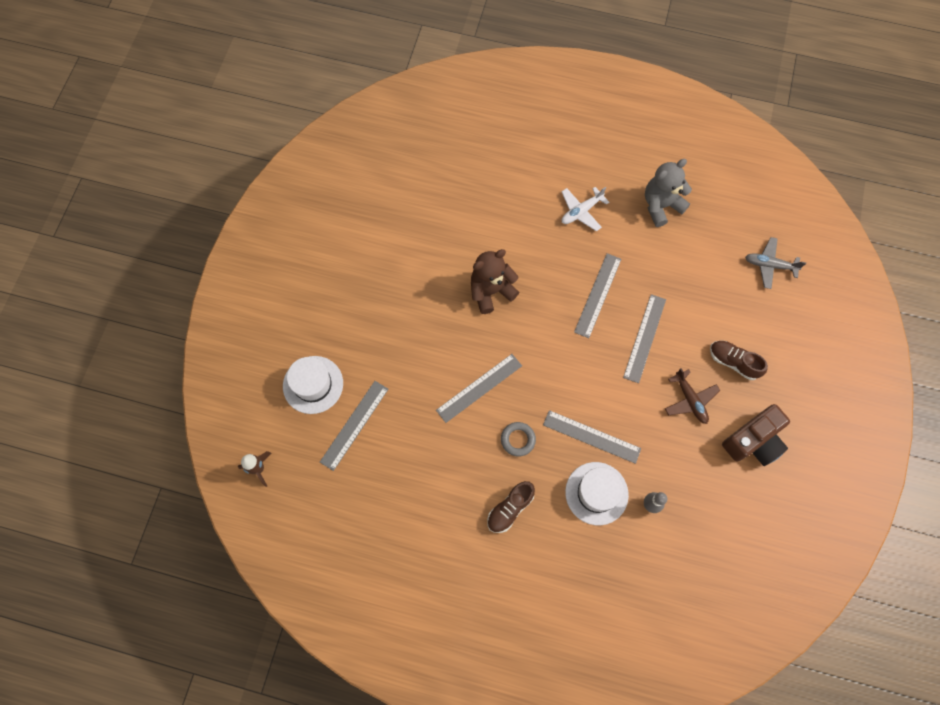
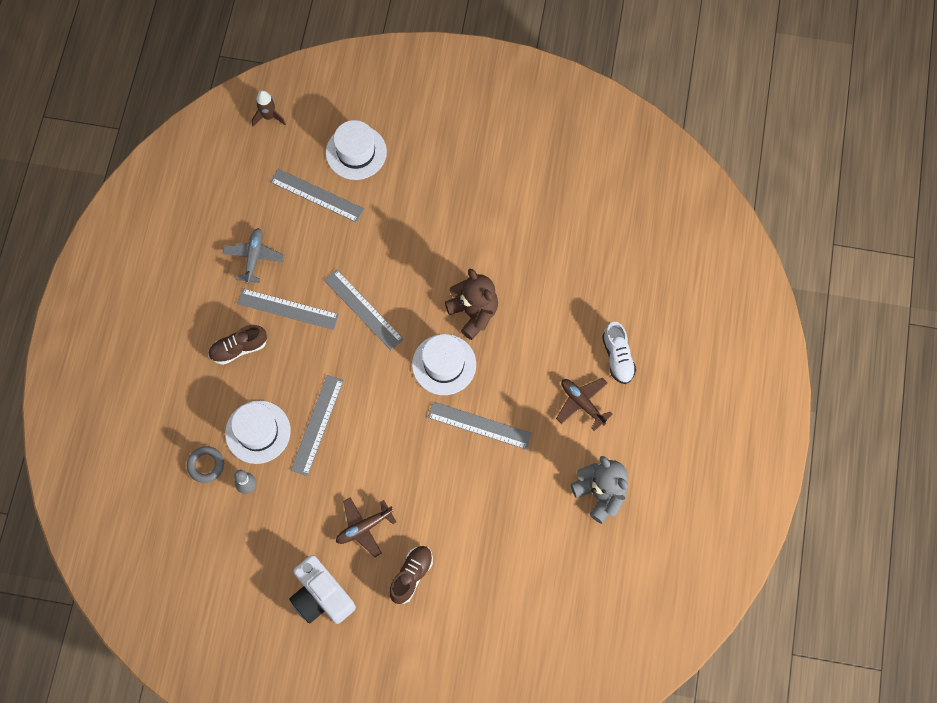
camera: 85 degrees right, 0 degrees up
brown shoe [487,481,535,533] -> brown shoe turned 60 degrees counterclockwise [208,325,267,365]
grey ring [501,422,536,456] -> grey ring moved to [187,446,224,483]
white plane [562,187,609,231] -> brown plane [556,378,613,431]
grey ruler [623,294,666,383] -> grey ruler moved to [237,288,339,330]
brown camera [722,404,790,466] -> white camera [289,555,356,624]
grey plane [745,237,806,289] -> grey plane moved to [222,228,284,284]
none -> white hat [412,334,476,395]
none -> white shoe [602,322,636,384]

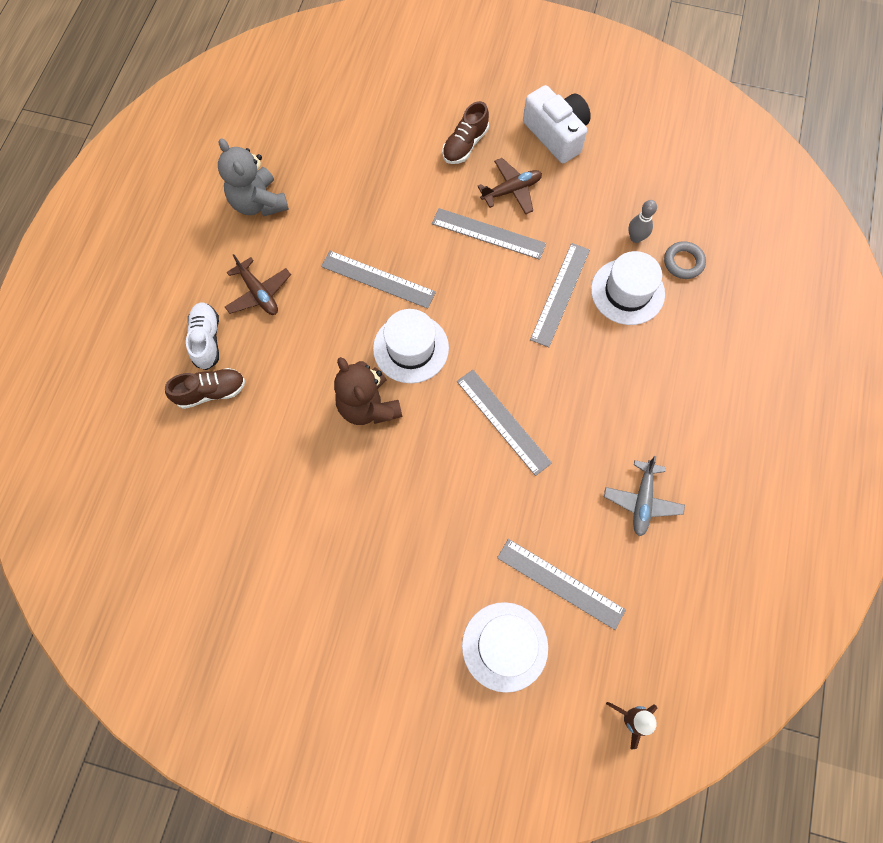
camera: 175 degrees left, 0 degrees up
brown shoe [208,325,267,365] -> brown shoe moved to [165,368,245,409]
grey ruler [237,288,339,330] -> grey ruler moved to [432,208,546,260]

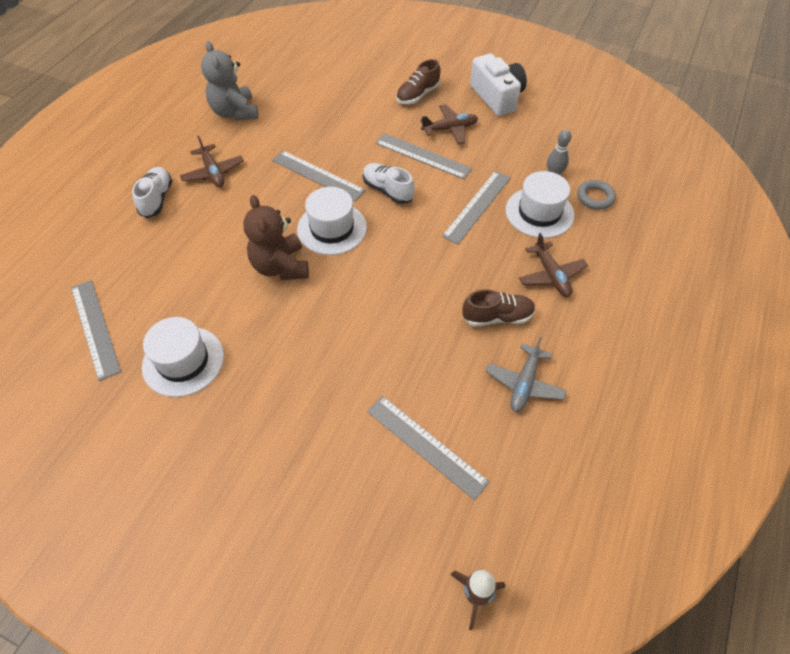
camera: 10 degrees right, 15 degrees down
brown shoe [165,368,245,409] -> brown shoe moved to [462,289,536,327]
grey ruler [457,370,552,476] -> grey ruler moved to [71,280,121,381]
white hat [462,602,548,693] -> white hat moved to [142,317,224,397]
none -> white shoe [363,163,415,204]
none -> brown plane [519,233,588,297]

